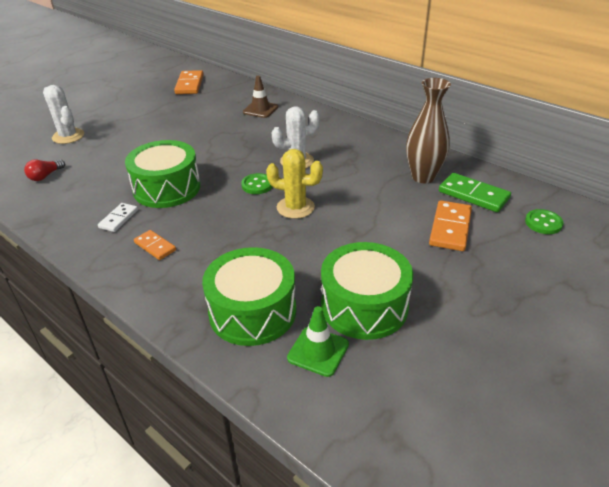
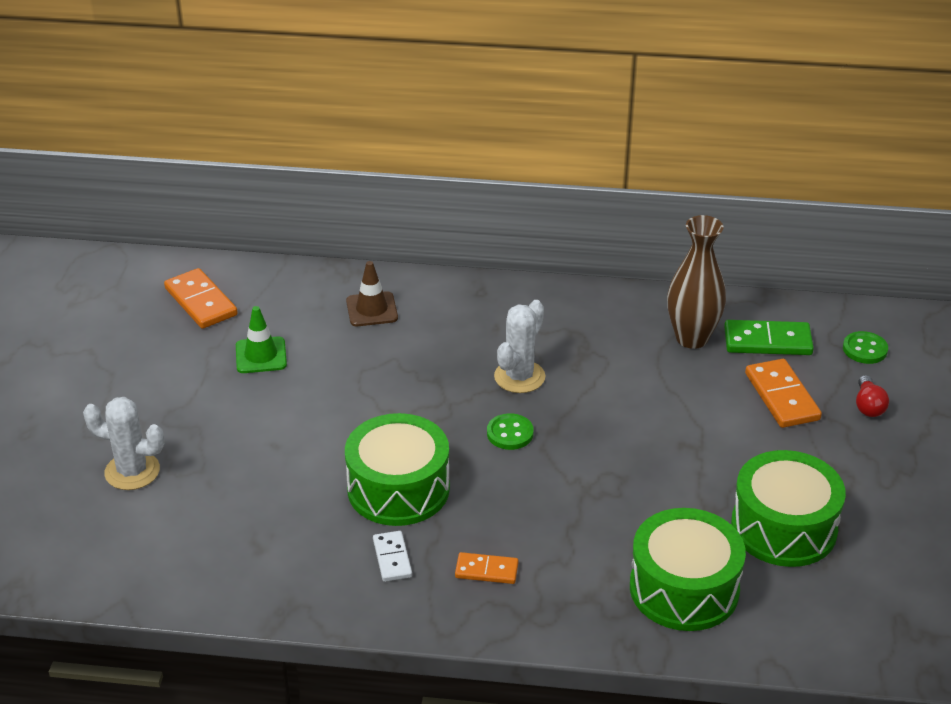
camera: 35 degrees left, 0 degrees up
red light bulb [24,160,65,181] -> red light bulb moved to [856,375,889,417]
yellow cactus [266,149,323,219] -> none
green traffic cone [287,306,349,377] -> green traffic cone moved to [236,306,287,373]

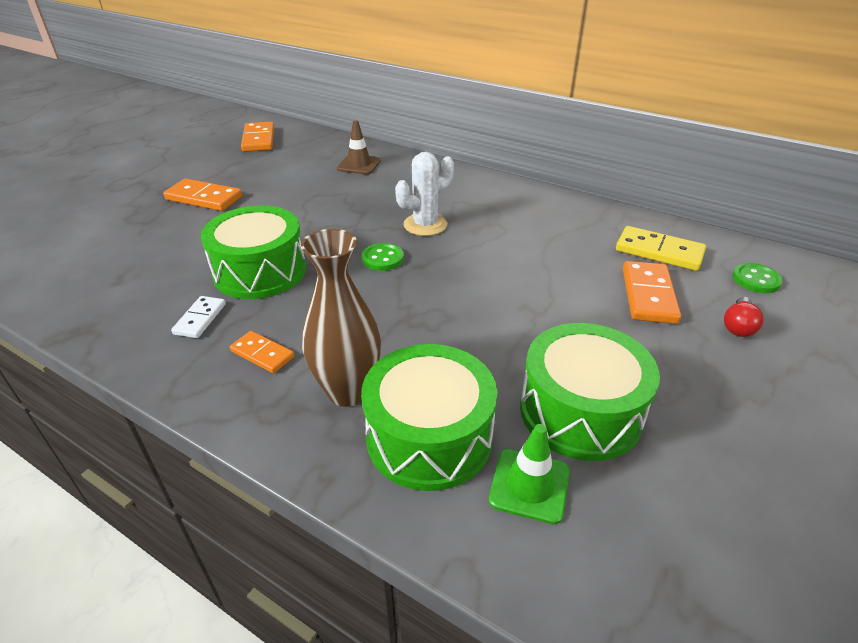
camera: 25 degrees right, 0 degrees up
white cactus [83,397,164,490] -> none
green traffic cone [236,306,287,373] -> green traffic cone moved to [489,424,570,524]
brown vase [667,215,726,349] -> brown vase moved to [301,229,381,407]
green domino [724,320,814,355] -> yellow domino [616,226,706,271]
none -> orange domino [163,179,242,211]

